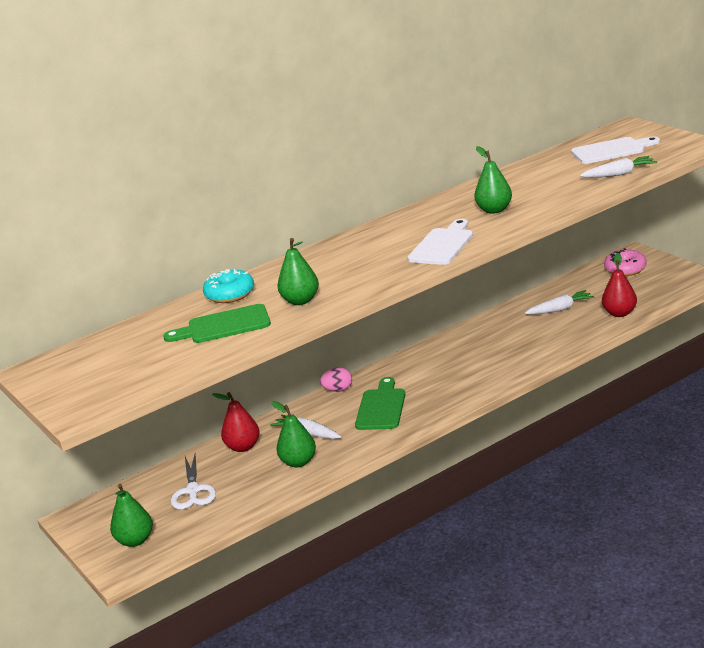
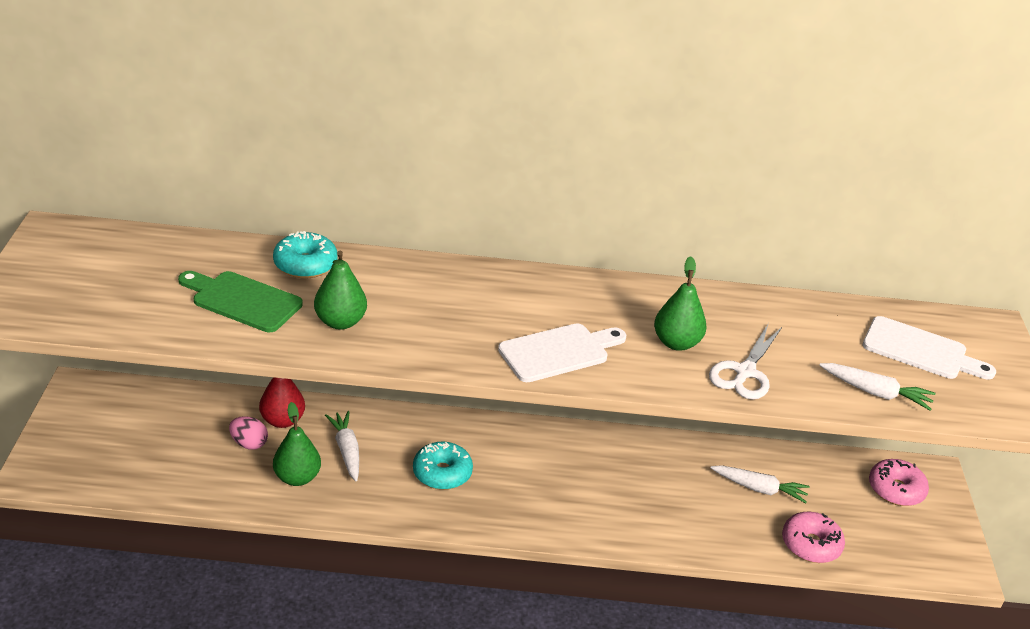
camera: 30 degrees right, 10 degrees up
green pear [110,484,153,547] -> none
white scissors [171,454,216,509] -> white scissors moved to [709,325,782,400]
pink egg [320,367,352,392] -> pink egg moved to [229,416,268,450]
green cutting board [355,377,406,430] -> turquoise donut [413,442,473,490]
red pear [602,253,637,317] -> pink donut [782,512,845,563]

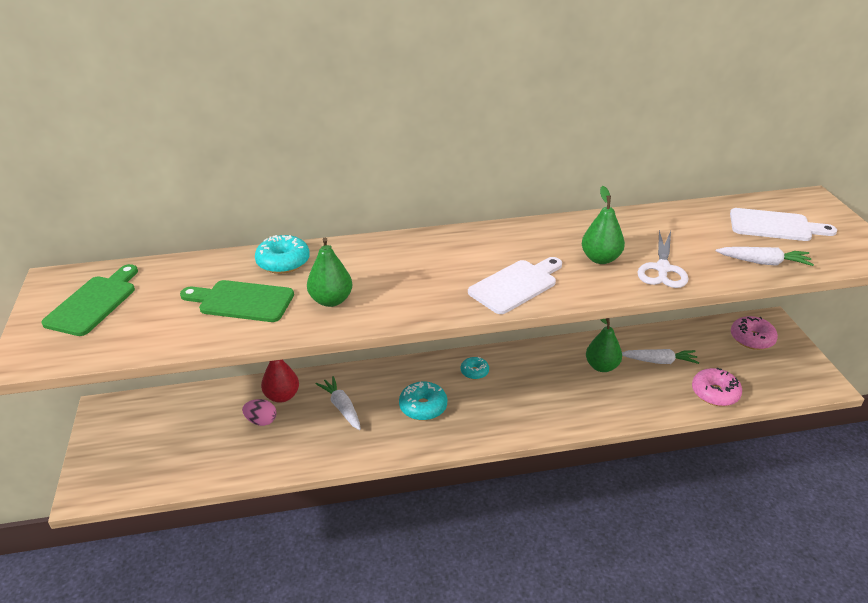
camera: 10 degrees left, 0 degrees up
green pear [273,402,321,486] -> green pear moved to [586,318,622,372]
none -> green cutting board [41,264,138,336]
none -> turquoise donut [461,357,489,379]

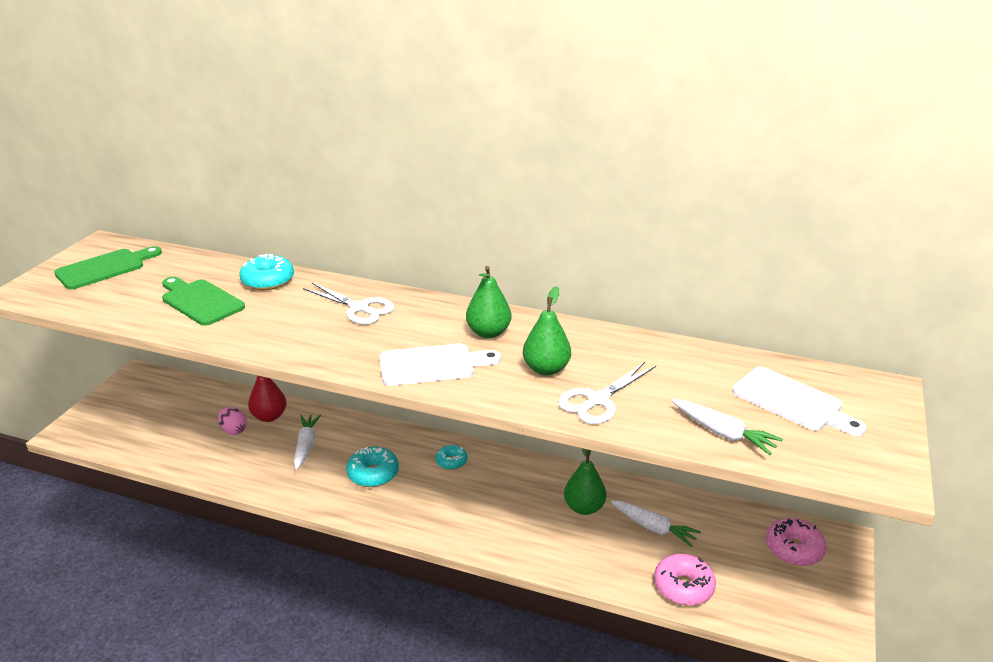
camera: 30 degrees right, 5 degrees down
green pear [307,237,352,307] -> green pear moved to [466,266,511,338]
none -> white scissors [303,282,394,324]

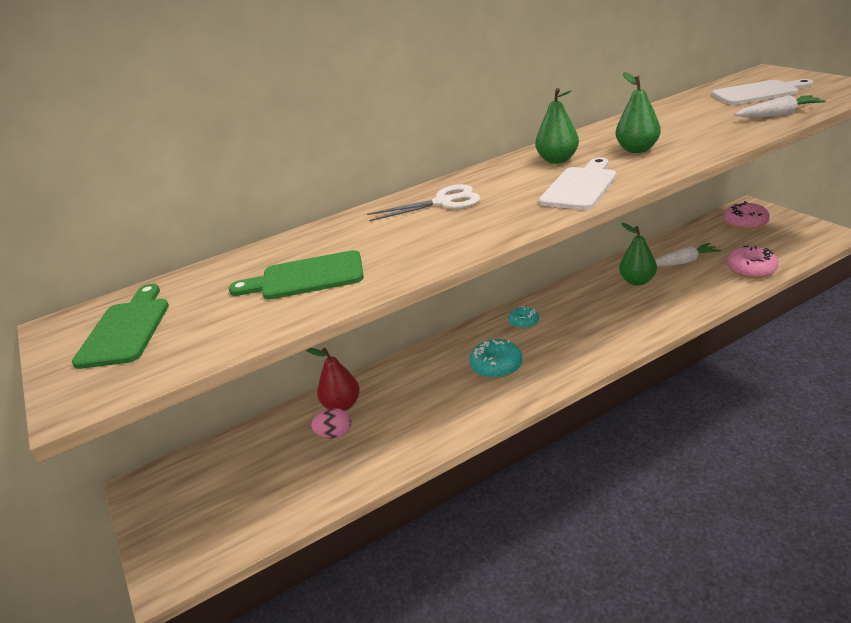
camera: 45 degrees left, 0 degrees up
turquoise donut [240,254,294,290] -> none
white carrot [294,415,321,470] -> none
white scissors [558,362,656,424] -> none

